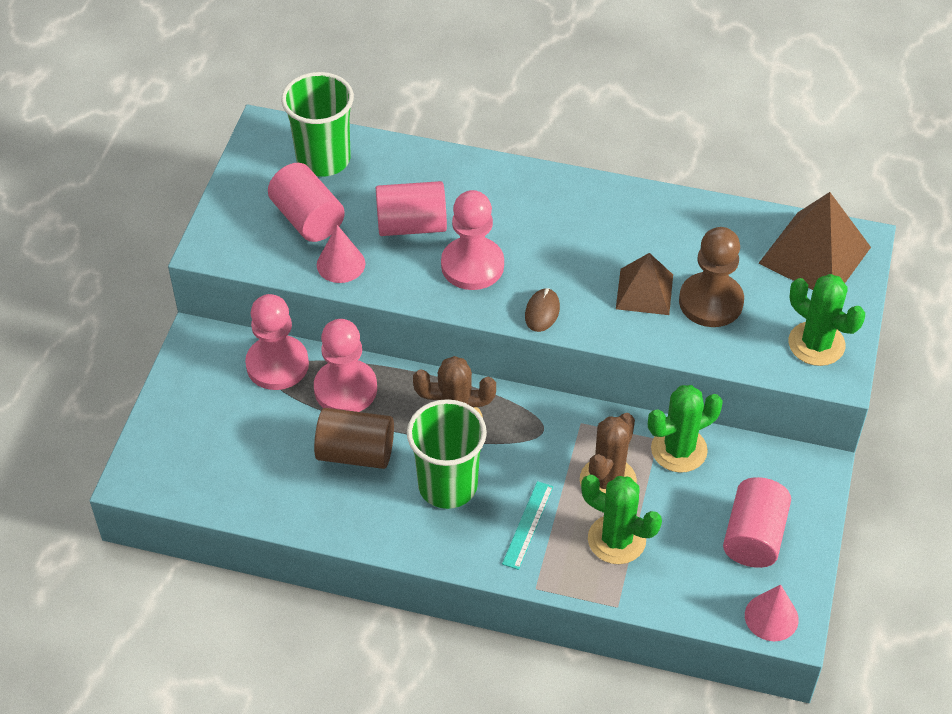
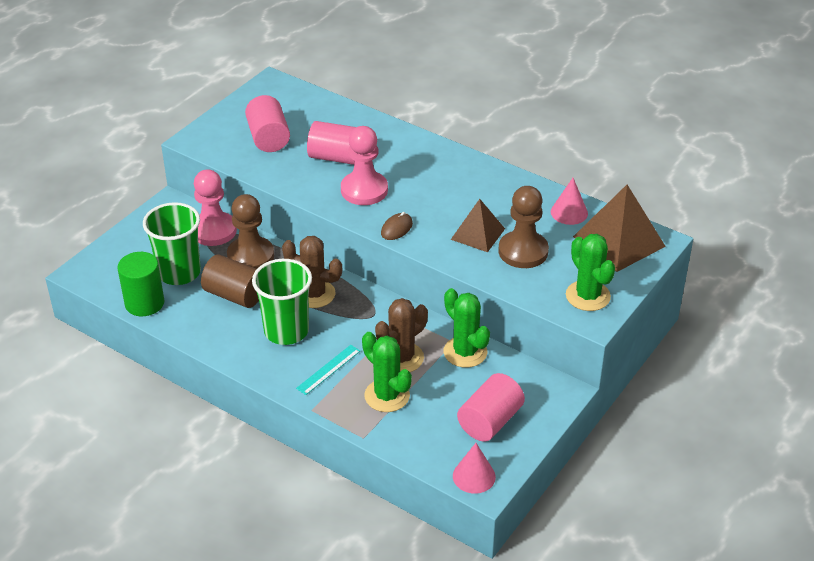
camera: 20 degrees right, 10 degrees down
green cup [281,72,354,177] -> green cup moved to [143,202,201,285]
pink pawn [314,319,377,412] -> brown pawn [227,194,274,269]
pink cone [317,225,366,283] -> pink cone moved to [551,178,588,225]
green cactus [648,385,723,473] -> green cactus turned 60 degrees clockwise [444,288,490,368]
none -> green cylinder [117,252,164,316]

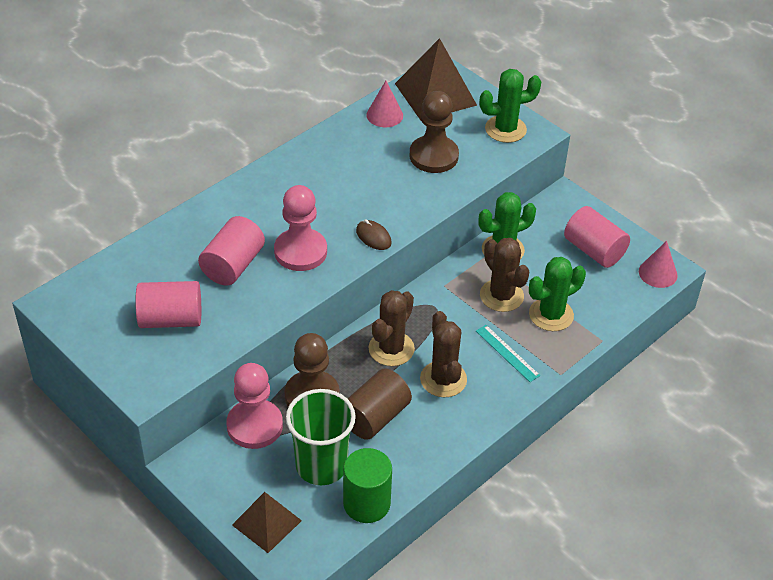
camera: 80 degrees left, 5 degrees up
green cup [252,259,312,345] -> brown cactus [420,311,467,397]
brown pyramid [451,199,505,252] -> brown pyramid moved to [232,492,302,553]

